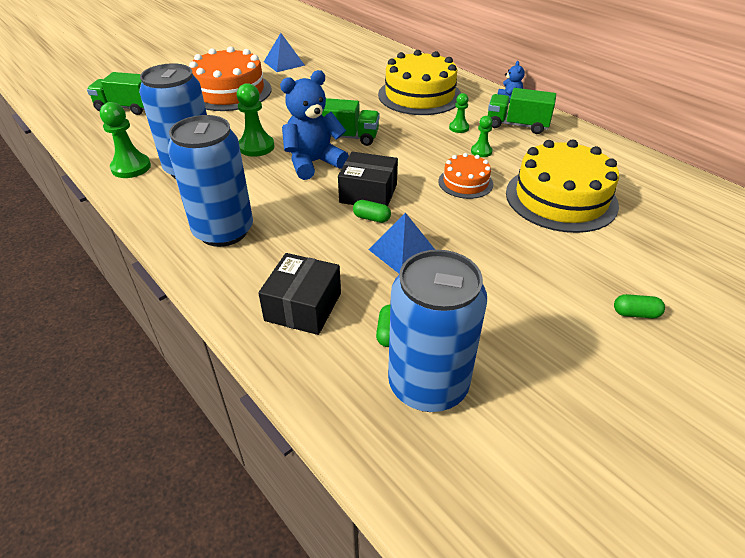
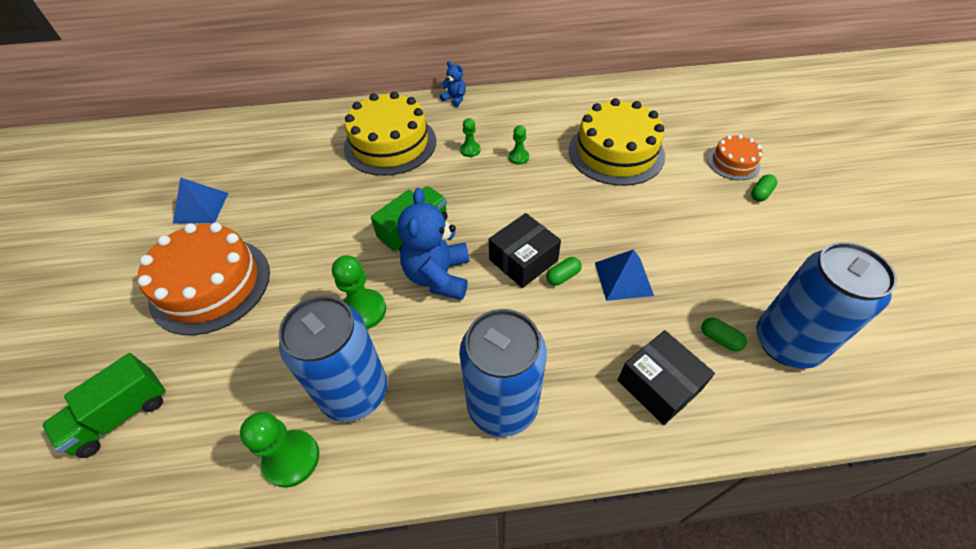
camera: 55 degrees left, 10 degrees up
orange cake [438,153,493,199] -> orange cake moved to [707,135,762,180]
green truck [488,88,556,134] -> none

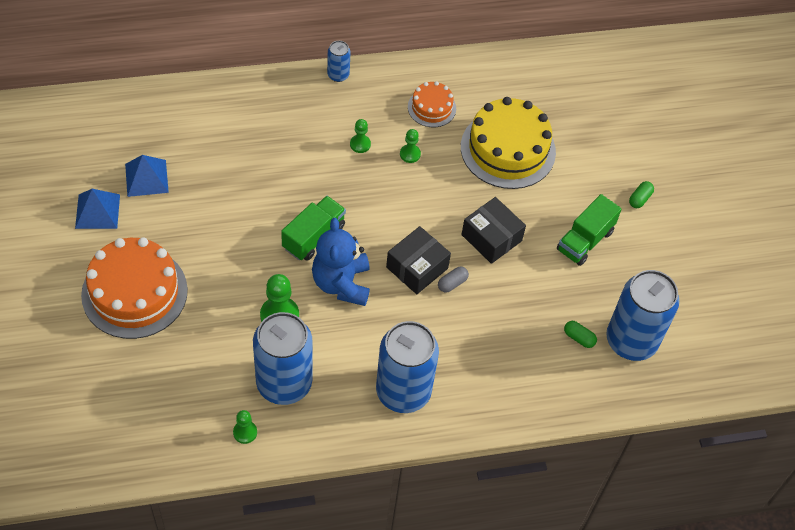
camera: 10 degrees left, 5 degrees up
green truck [42,353,166,458] -> green truck moved to [557,194,622,266]
green pawn [240,412,319,488] -> green pawn [233,410,257,444], size x0.58
yellow cake [344,91,436,176] -> none
blue teddy bear [440,61,466,107] -> blue can [327,41,351,82]
green capsule [546,257,582,286] -> grey capsule [438,267,469,293]
blue pyramid [595,249,654,301] -> blue pyramid moved to [125,155,169,197]
black box [618,330,715,425] -> black box moved to [461,197,526,264]
orange cake [707,135,762,180] -> orange cake moved to [408,81,456,127]

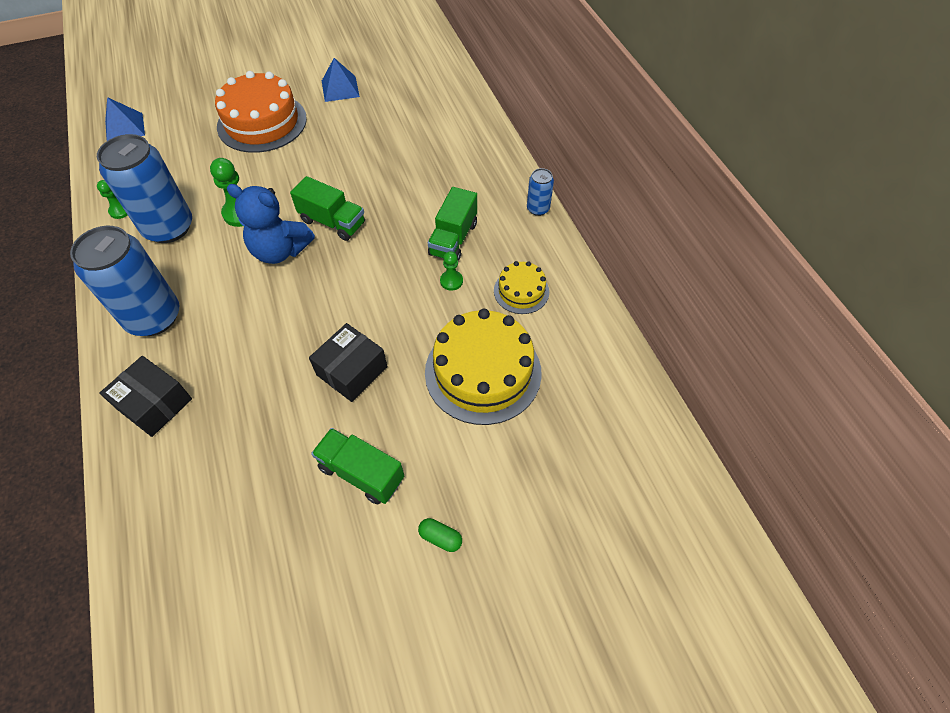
camera: 85 degrees right, 0 degrees up
blue pyramid [125,155,169,197] -> blue pyramid moved to [105,97,145,141]
blue teddy bear [312,218,370,306] -> blue teddy bear turned 150 degrees counterclockwise [227,184,315,264]
green pawn [350,119,371,153] -> green truck [428,187,477,261]
black box [386,226,451,294] -> black box moved to [100,356,192,437]
orange cake [408,81,456,127] -> yellow cake [494,261,549,314]
grey capsule [438,267,469,293] -> none
green capsule [564,321,597,348] -> none
blue can [606,270,679,361] -> none

